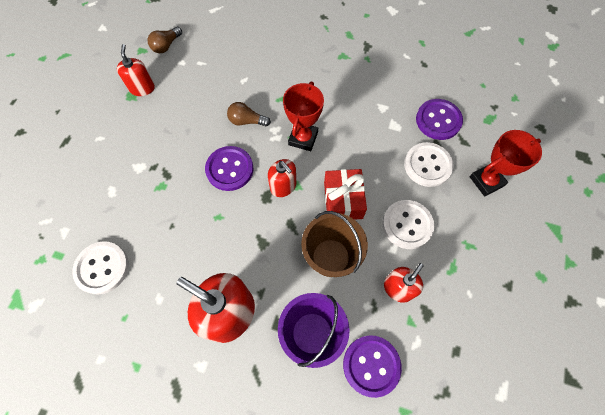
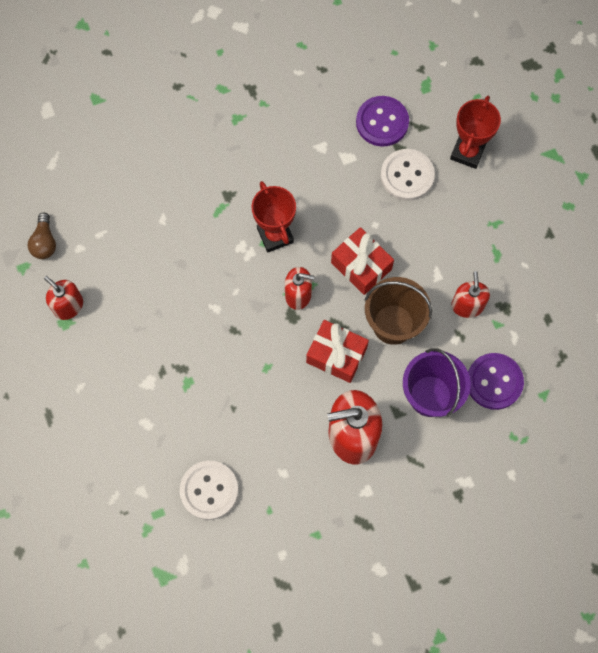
camera: 40 degrees left, 5 degrees up
purple button [205,146,253,191] -> none
brown light bulb [227,102,271,126] -> none
white button [382,200,434,249] -> none
none -> red gift [306,320,369,383]

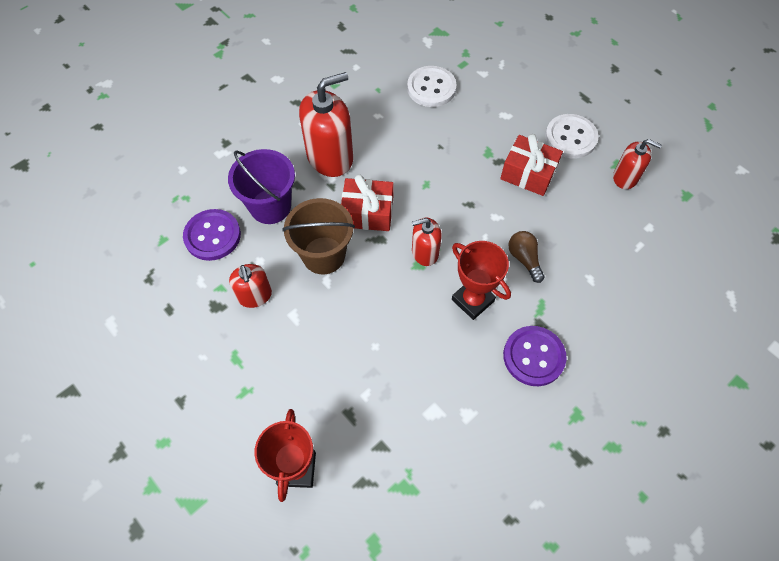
camera: 160 degrees right, 10 degrees down
brown light bulb [28,212,56,259] -> brown light bulb moved to [508,231,545,283]
red gift [331,227,394,295] -> red gift moved to [500,134,563,196]
purple button [356,96,409,146] -> purple button moved to [503,326,567,386]
white button [381,149,435,201] -> white button moved to [545,114,599,158]

